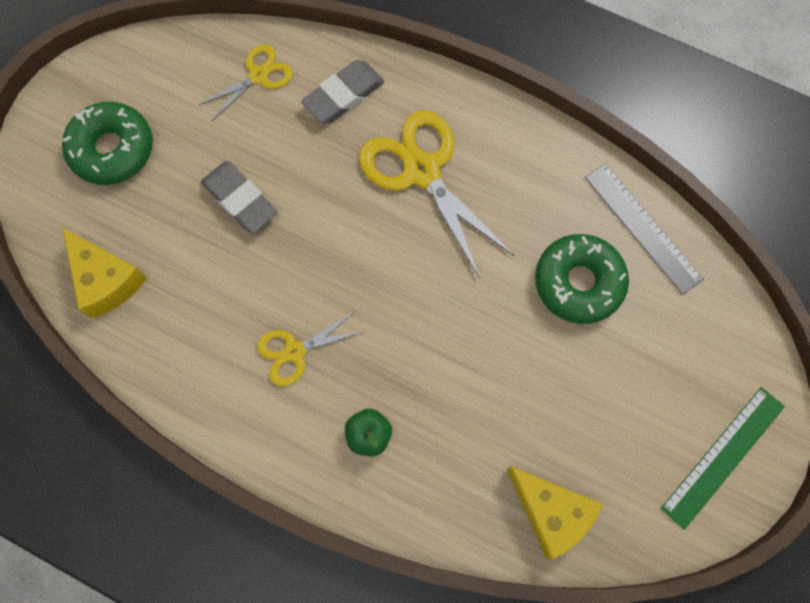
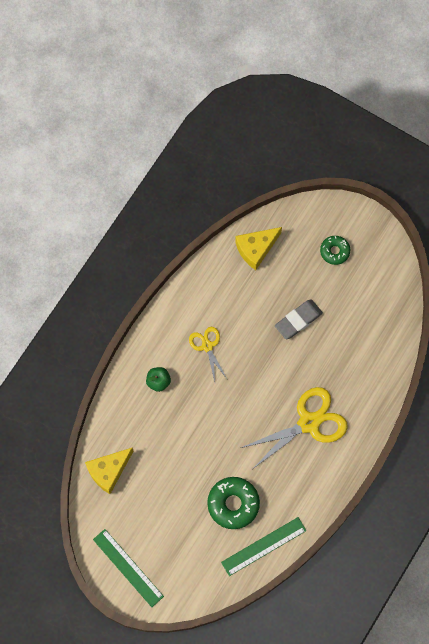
camera: 95 degrees right, 0 degrees up
green donut [62,102,153,185] -> green donut [320,236,350,265], size x0.61
yellow scissors [198,45,293,121] -> none
grey eraser [301,60,384,123] -> none
grey ruler [585,163,704,295] -> green ruler [221,517,307,576]

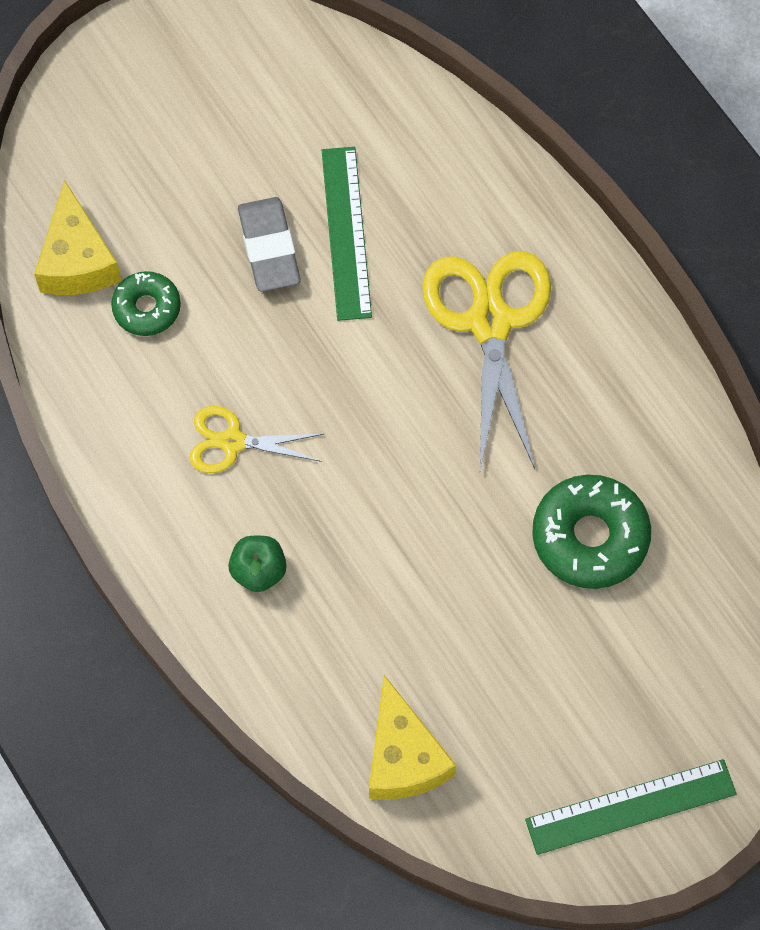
camera: 65 degrees left, 5 degrees down
green ruler [221,517,307,576] -> green ruler moved to [322,147,372,321]
green donut [320,236,350,265] -> green donut moved to [111,271,181,336]

